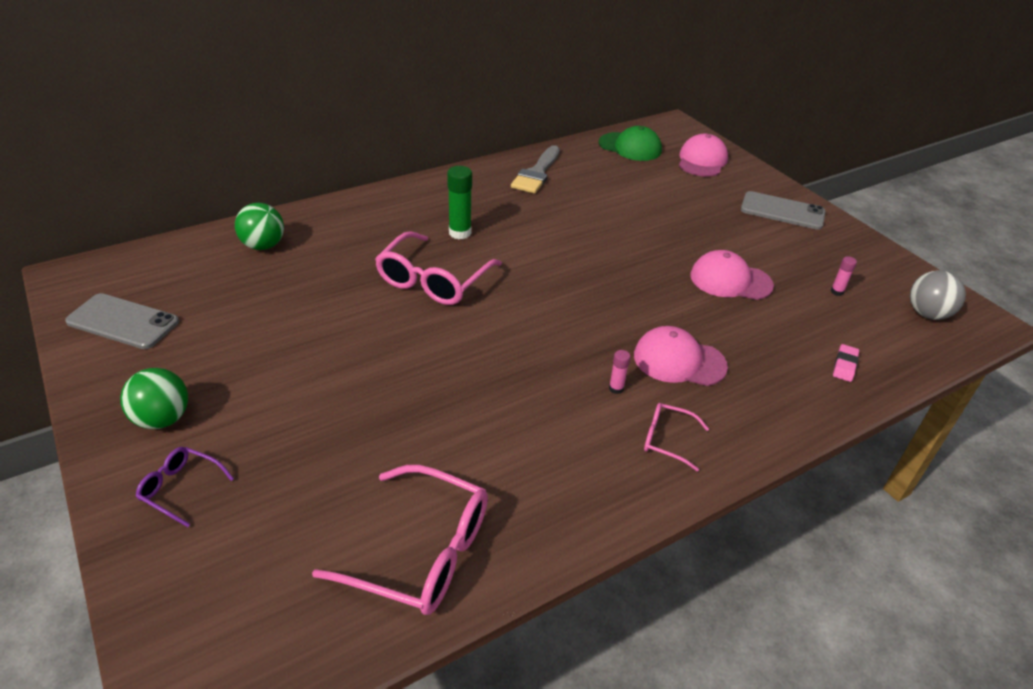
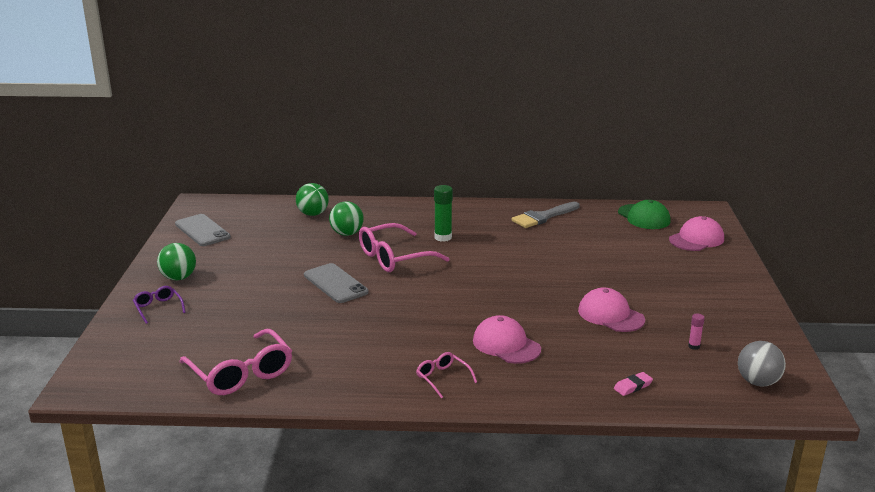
camera: 35 degrees right, 15 degrees down
pink glue stick [609,350,631,394] -> none
grey phone [741,191,826,230] -> grey phone moved to [304,263,369,303]
none -> green ball [329,201,364,236]

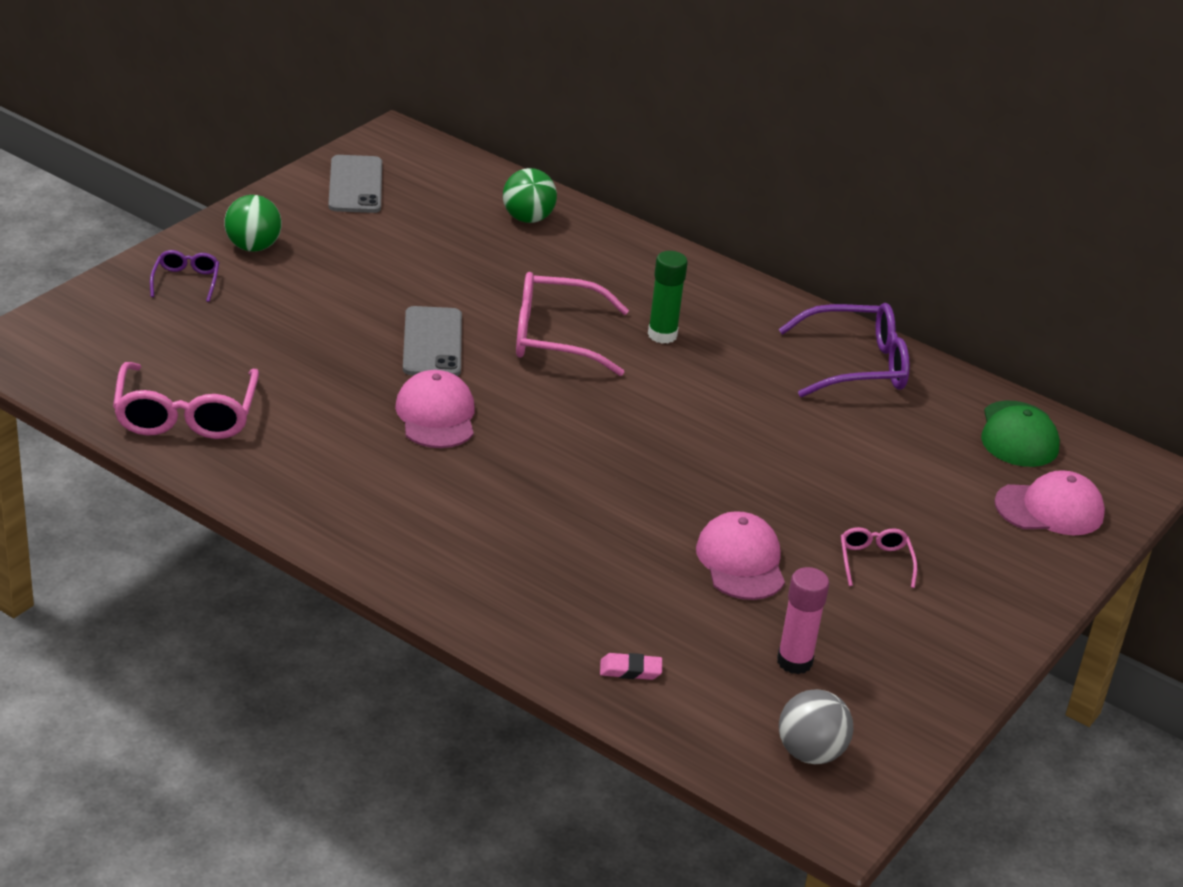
camera: 30 degrees right, 10 degrees up
green ball [329,201,364,236] -> none
pink glasses [416,352,477,398] -> pink glasses moved to [841,527,917,588]
pink cap [473,315,541,364] -> pink cap moved to [395,370,475,448]
grey brush [511,202,580,228] -> purple glasses [779,303,910,397]
pink glue stick [688,314,705,350] -> pink glue stick [777,567,829,674], size x1.88

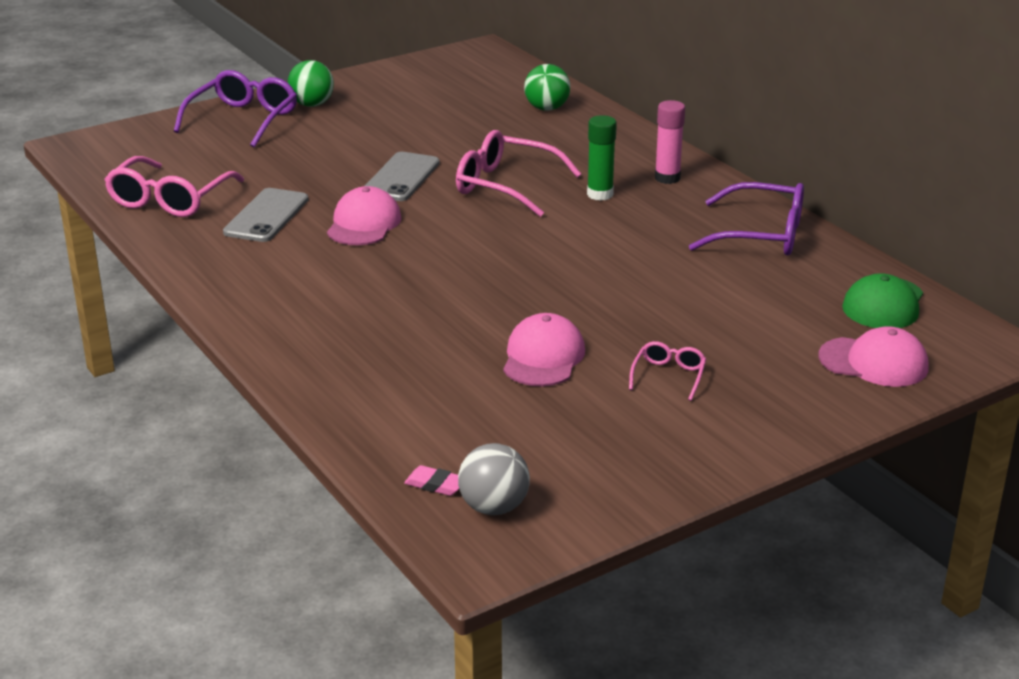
camera: 25 degrees right, 5 degrees down
purple glasses [150,250,220,302] -> purple glasses [174,70,297,148], size x1.96
grey phone [328,155,382,213] -> grey phone moved to [223,188,308,242]
pink eraser [600,653,662,680] -> pink eraser moved to [404,465,459,496]
pink glue stick [777,567,829,674] -> pink glue stick moved to [655,100,685,184]

